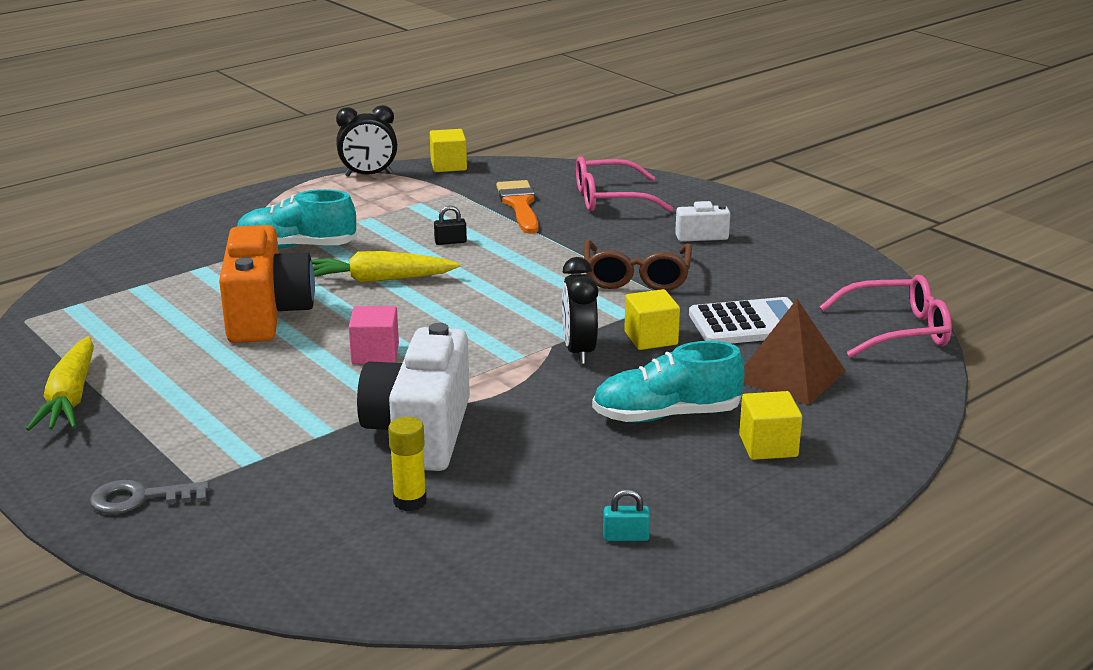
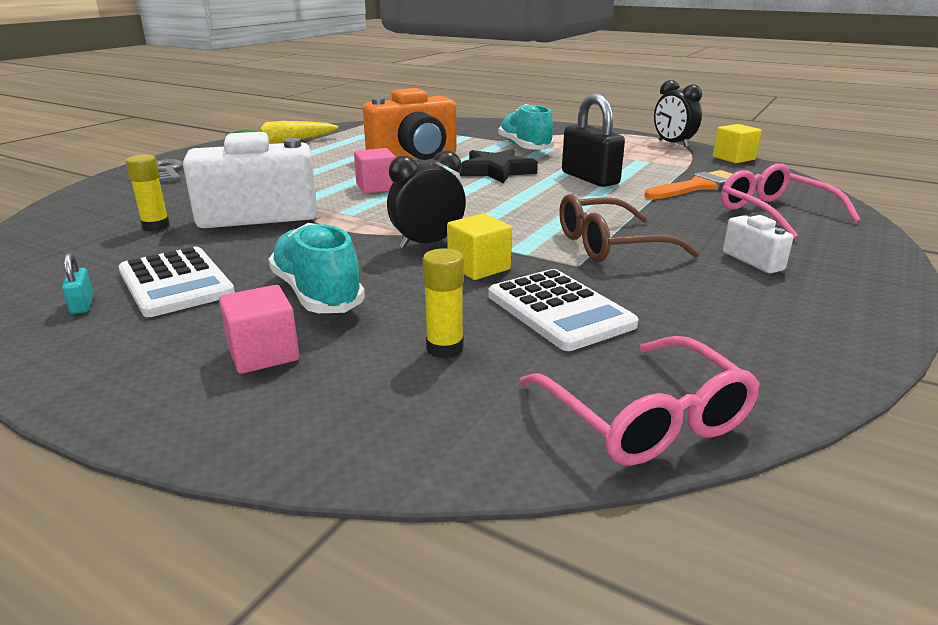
camera: 70 degrees right, 0 degrees up
yellow carrot [311,251,460,283] -> black star [460,149,538,183]
black padlock [434,205,467,245] -> black padlock [562,93,625,187], size x2.36
yellow cube [739,391,802,460] -> pink cube [219,285,300,374]
brown pyramid [743,299,846,405] -> yellow glue stick [423,248,464,359]
none -> white calculator [119,247,235,317]

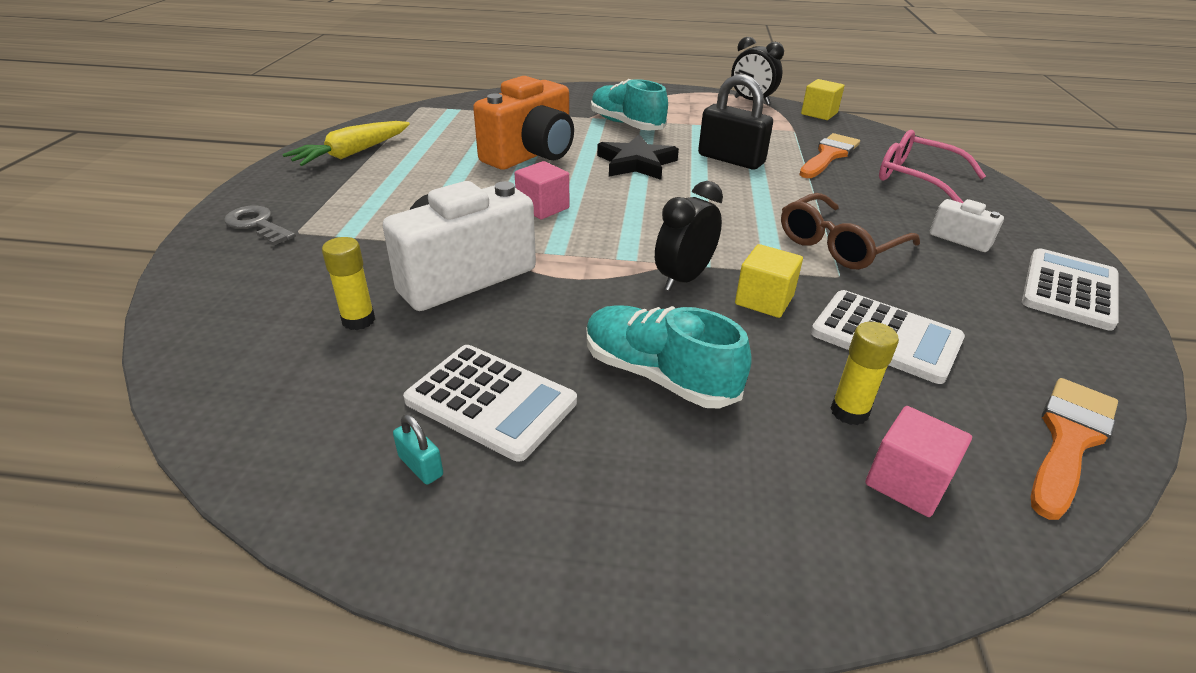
camera: 25 degrees left, 10 degrees up
pink cube [219,285,300,374] -> pink cube moved to [865,406,972,517]
pink glasses [520,336,760,466] -> orange brush [1031,378,1118,520]
none -> white calculator [1022,248,1119,331]

